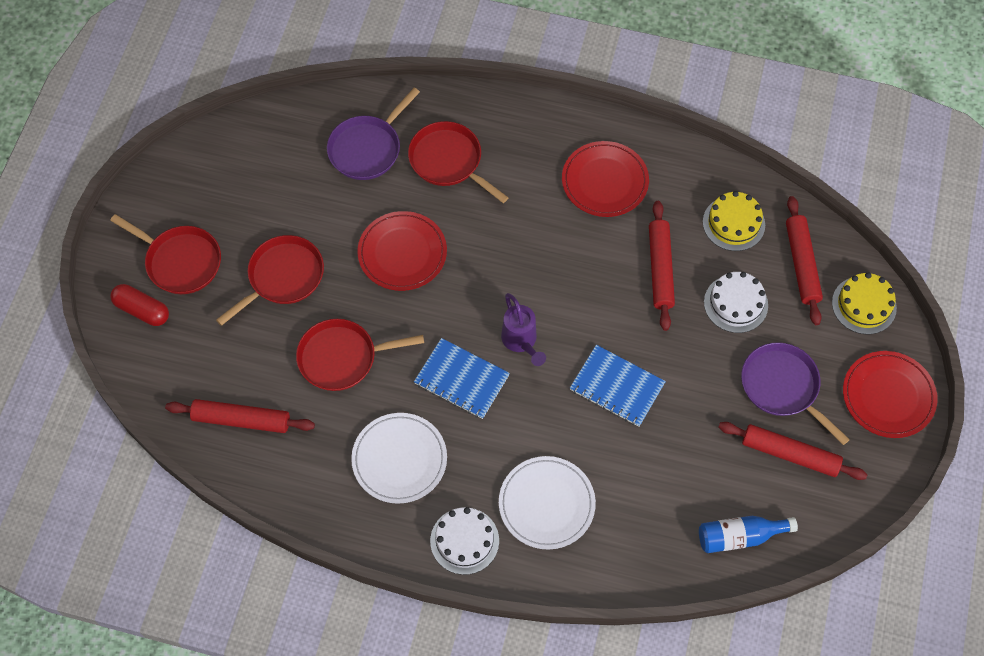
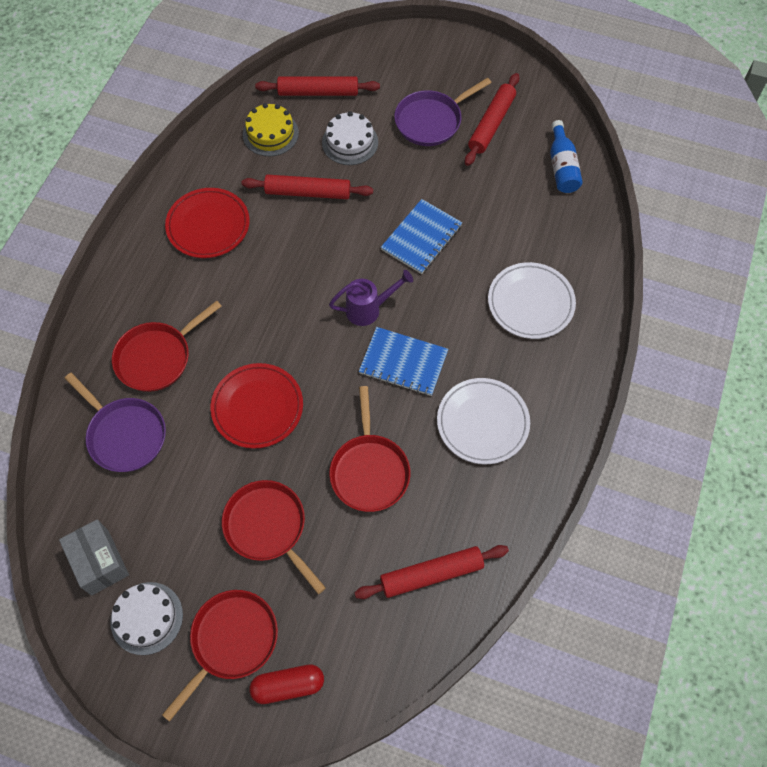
camera: 85 degrees left, 0 degrees up
red capsule [110,284,169,326] -> red capsule turned 45 degrees clockwise [249,664,324,704]
red rolling pin [165,399,315,433] -> red rolling pin turned 60 degrees clockwise [354,545,509,599]
blue notebook [414,338,510,419] -> blue notebook turned 75 degrees clockwise [359,327,448,396]
white cake [430,507,499,575] -> white cake moved to [111,582,183,655]
yellow cake [832,272,897,334] -> none
red plate [843,351,938,438] -> none
none -> grey box [59,519,129,596]

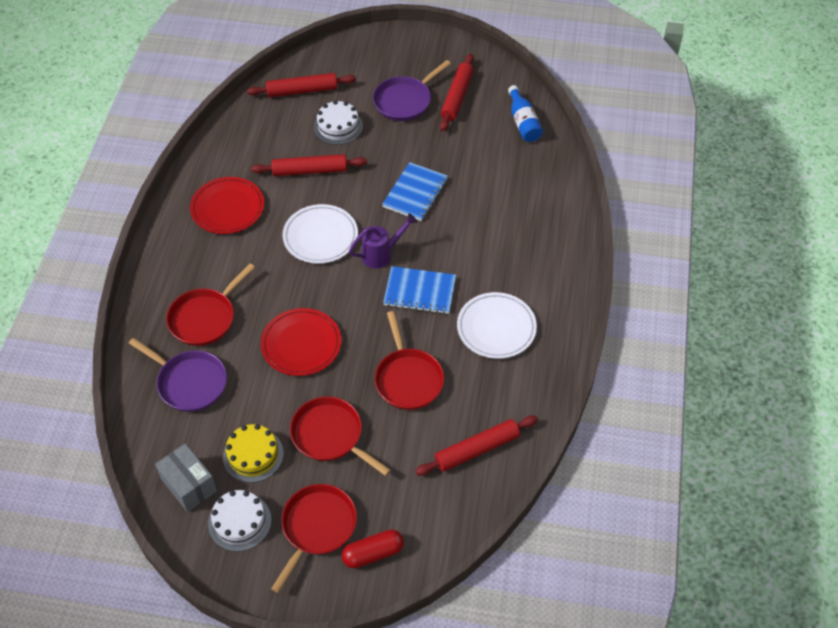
camera: 10 degrees left, 10 degrees down
yellow cake [243,103,299,156] -> yellow cake moved to [223,424,284,483]
white plate [488,262,576,339] -> white plate moved to [282,204,358,264]

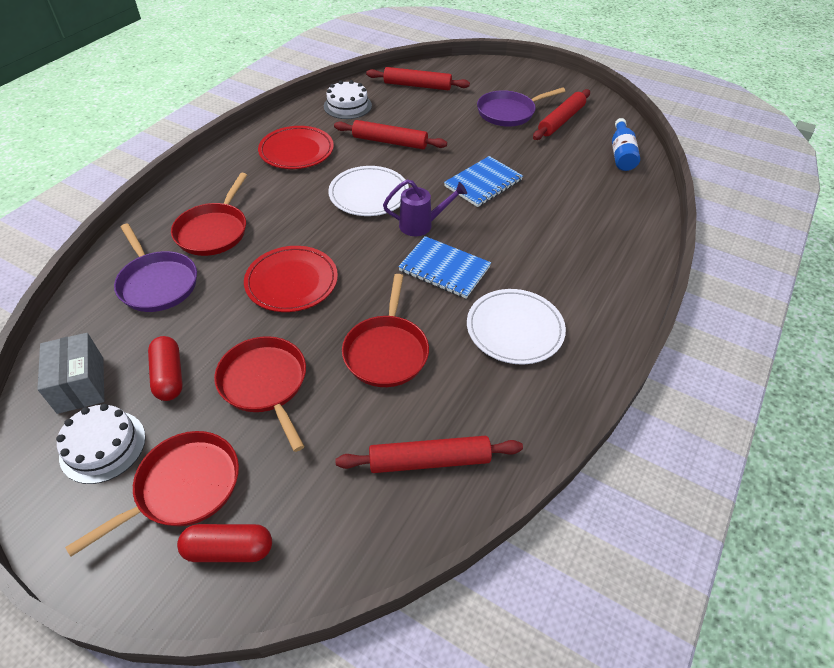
camera: 20 degrees right, 5 degrees down
red pan [166,264,255,346] -> red pan turned 45 degrees counterclockwise [171,173,247,256]
yellow cake [223,424,284,483] -> red capsule [148,336,183,401]
white cake [314,100,363,145] -> white cake moved to [324,80,372,119]

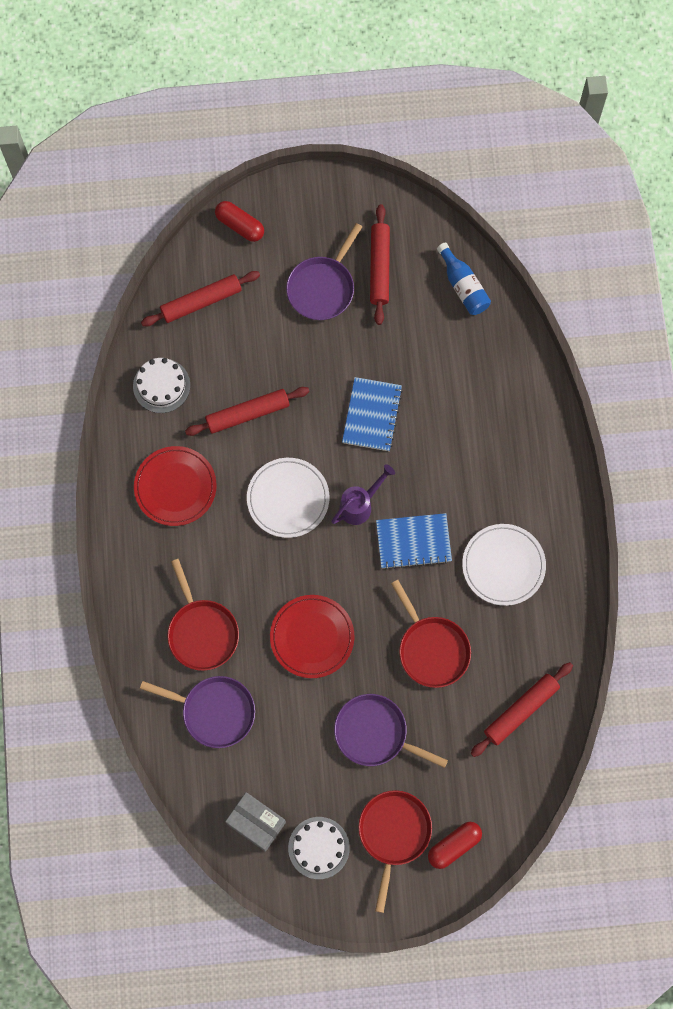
camera: 35 degrees left, 25 degrees up
red capsule [148,336,183,401] -> red capsule moved to [215,201,264,242]
red pan [214,336,306,452] -> purple pan [334,694,448,768]

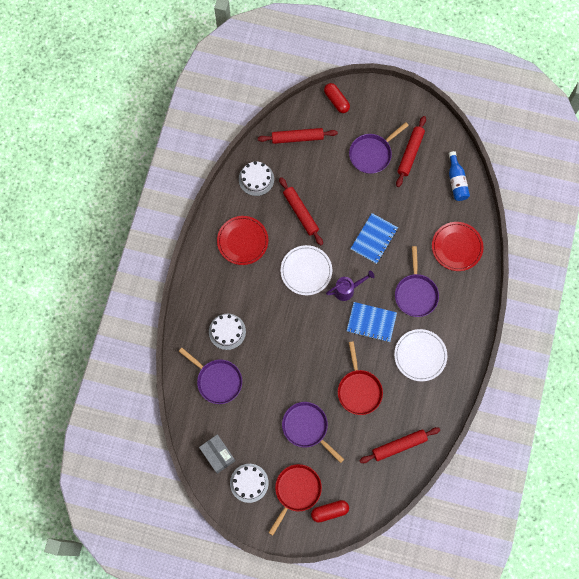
camera: 20 degrees right, 0 degrees up
red pan [167,559,239,671] -> white cake [209,314,246,350]
red rolling pin [185,387,310,436] -> red rolling pin turned 60 degrees clockwise [279,177,323,245]
red plate [270,595,354,678] -> red plate moved to [432,222,483,271]
none -> purple pan [395,246,439,317]

